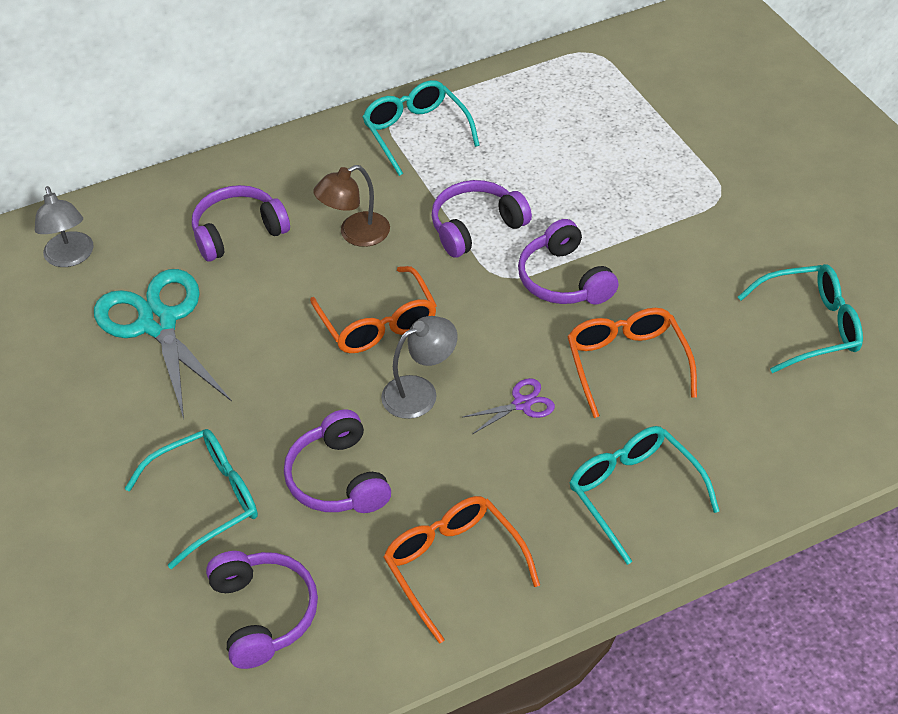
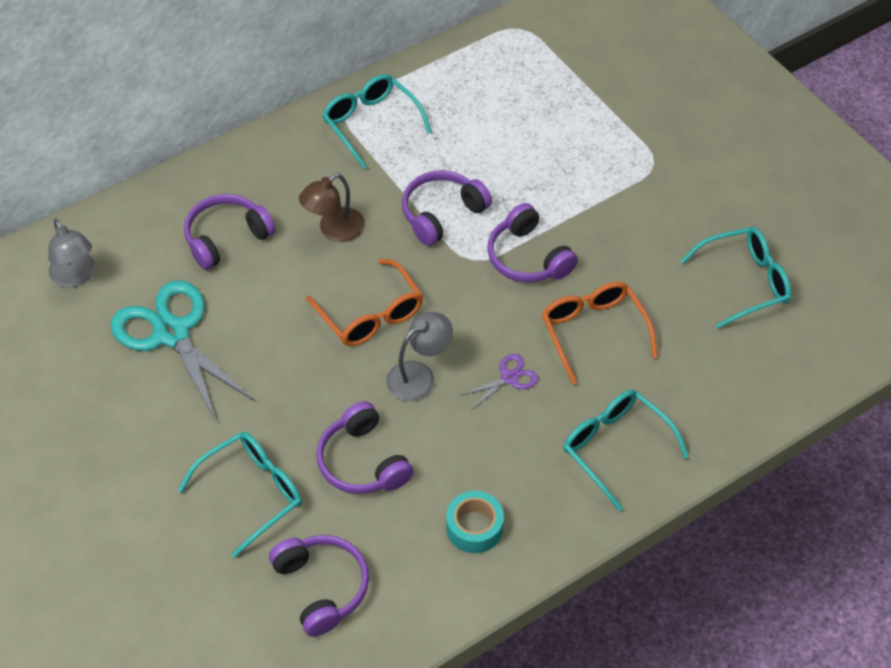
camera: 10 degrees left, 5 degrees up
orange glasses [383,496,540,644] -> turquoise tape [446,491,504,553]

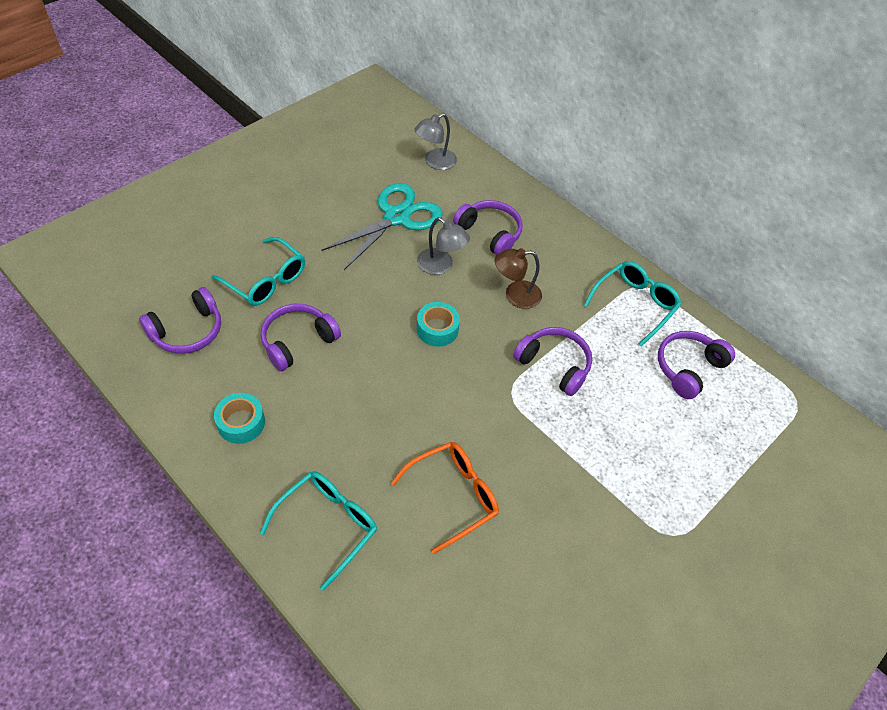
camera: 75 degrees right, 0 degrees up
brown lamp [299,173,365,242] -> brown lamp turned 45 degrees counterclockwise [495,248,542,309]
orange glasses [306,259,423,346] -> turquoise tape [417,302,460,347]
grey lamp [386,312,453,401] -> grey lamp moved to [417,217,470,275]
purple scissors [460,354,538,410] -> none
purple headphones [487,203,578,283] -> purple headphones moved to [658,331,735,399]
turquoise glasses [681,227,791,328] -> none

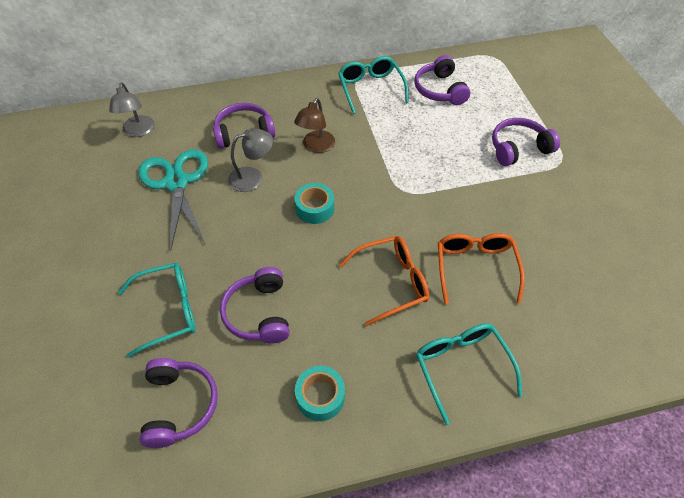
camera: 55 degrees left, 0 degrees up
purple headphones [513,327,592,396] -> purple headphones moved to [492,118,560,166]
none -> orange glasses [339,236,429,326]

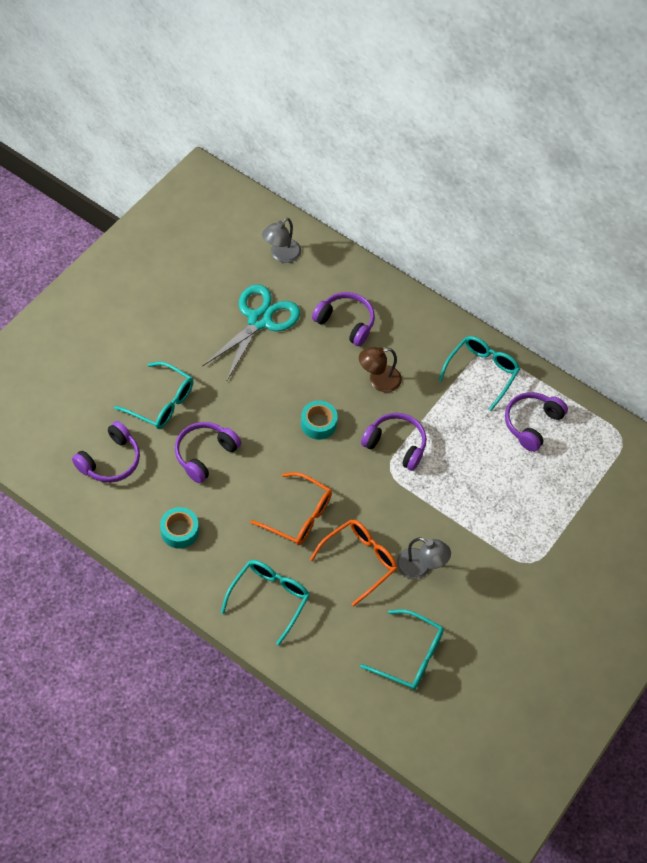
camera: 45 degrees right, 5 degrees up
grey lamp [228,129,273,192] -> grey lamp moved to [396,537,451,579]
purple headphones [492,118,560,166] -> purple headphones moved to [361,413,427,471]
none -> turquoise glasses [360,609,444,690]

